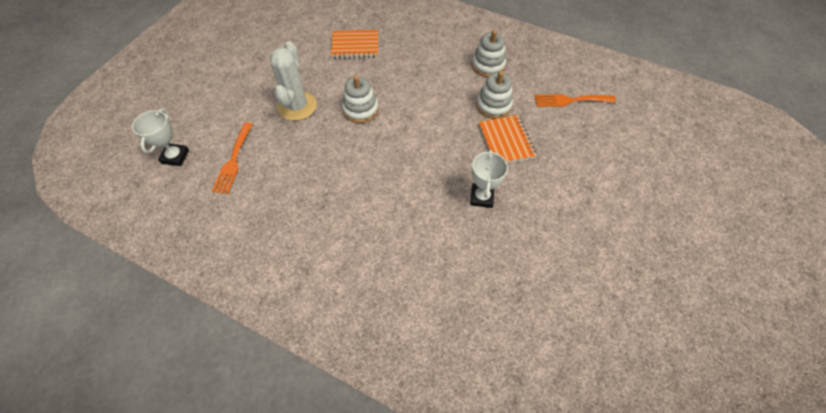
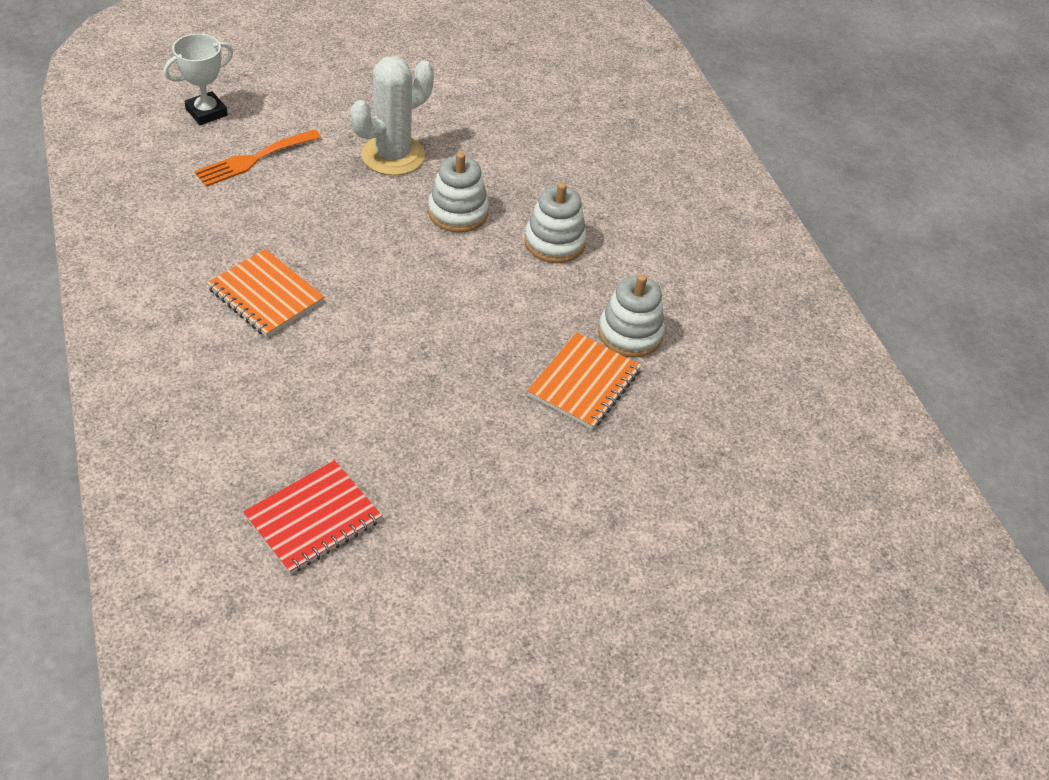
camera: 40 degrees right, 10 degrees down
orange notebook [330,30,378,59] -> orange notebook moved to [207,249,324,337]
white trophy [470,149,508,208] -> none
white stacking toy [472,30,506,77] -> white stacking toy moved to [524,182,587,263]
orange fork [535,94,616,107] -> none
none -> red notebook [243,460,382,574]

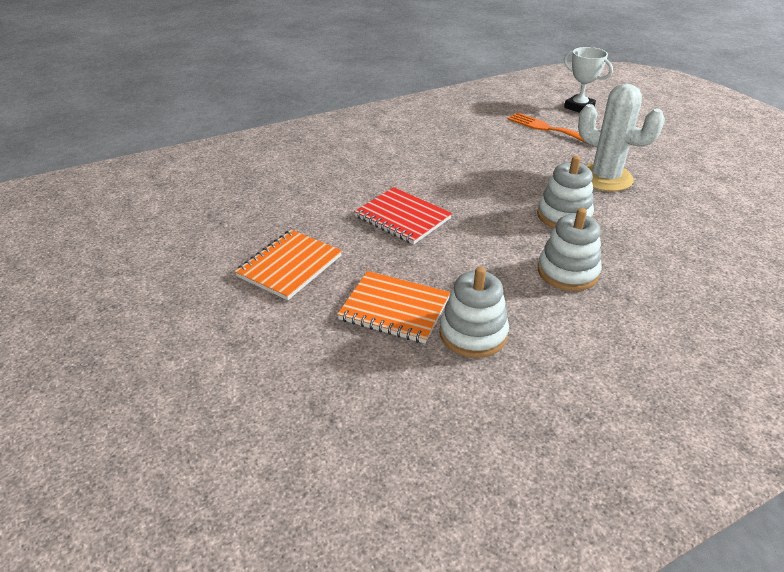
camera: 85 degrees right, 10 degrees down
orange notebook [207,249,324,337] -> orange notebook moved to [235,230,342,300]
red notebook [243,460,382,574] -> red notebook moved to [354,187,452,245]

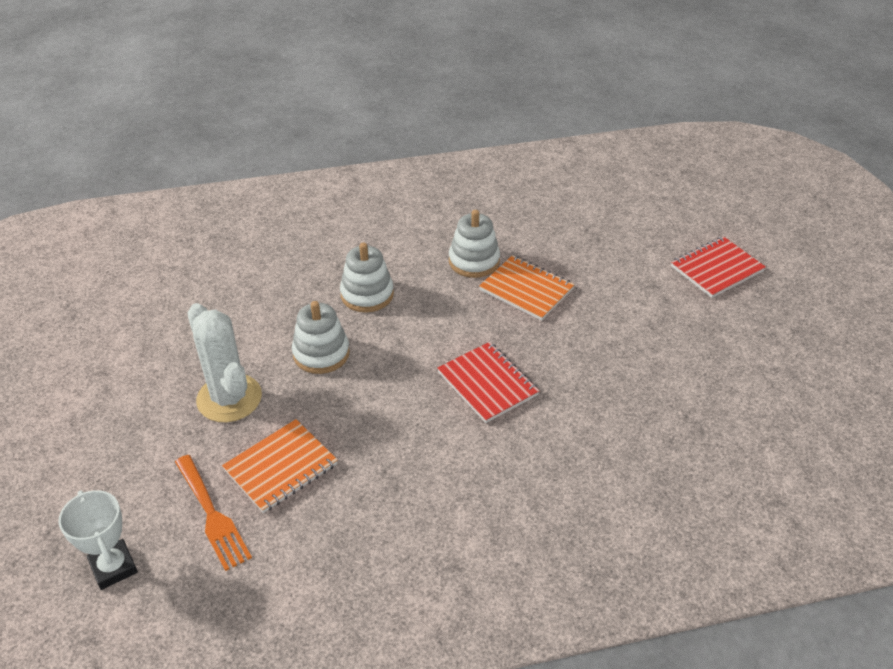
camera: 165 degrees left, 5 degrees up
orange notebook [235,230,342,300] -> orange notebook moved to [222,419,338,513]
none -> red notebook [671,236,766,298]

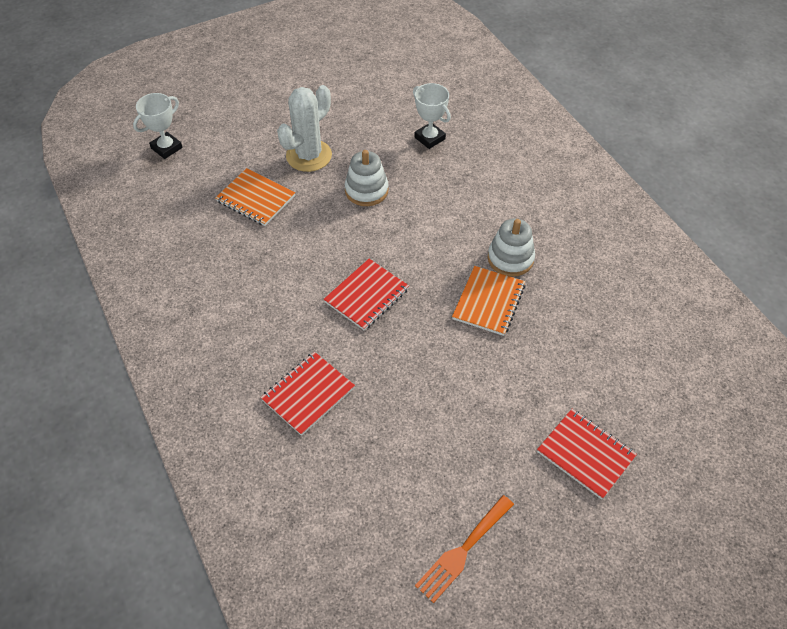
camera: 75 degrees right, 10 degrees up
orange fork [175,455,252,571] -> orange fork moved to [415,495,514,603]
white stacking toy [340,242,394,312] -> none
none -> red notebook [261,352,355,436]
none -> white trophy [413,83,451,149]

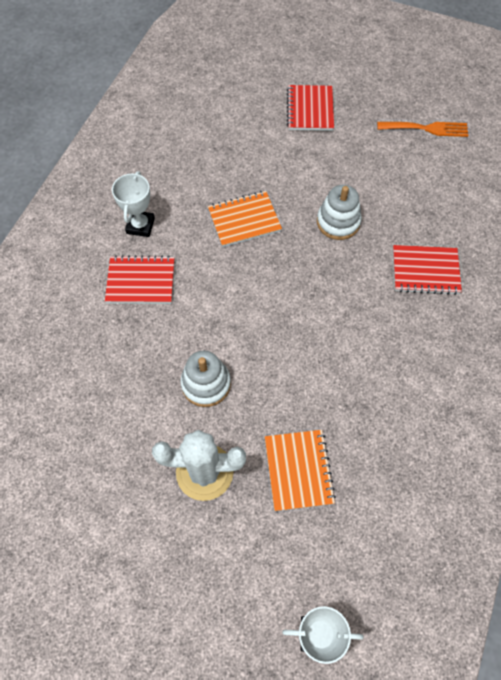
camera: 130 degrees left, 10 degrees up
red notebook [324,259,409,330] -> red notebook moved to [105,255,175,304]
white trophy [413,83,451,149] -> white trophy moved to [112,171,155,237]
white stacking toy [487,219,535,277] -> white stacking toy moved to [317,185,362,240]

